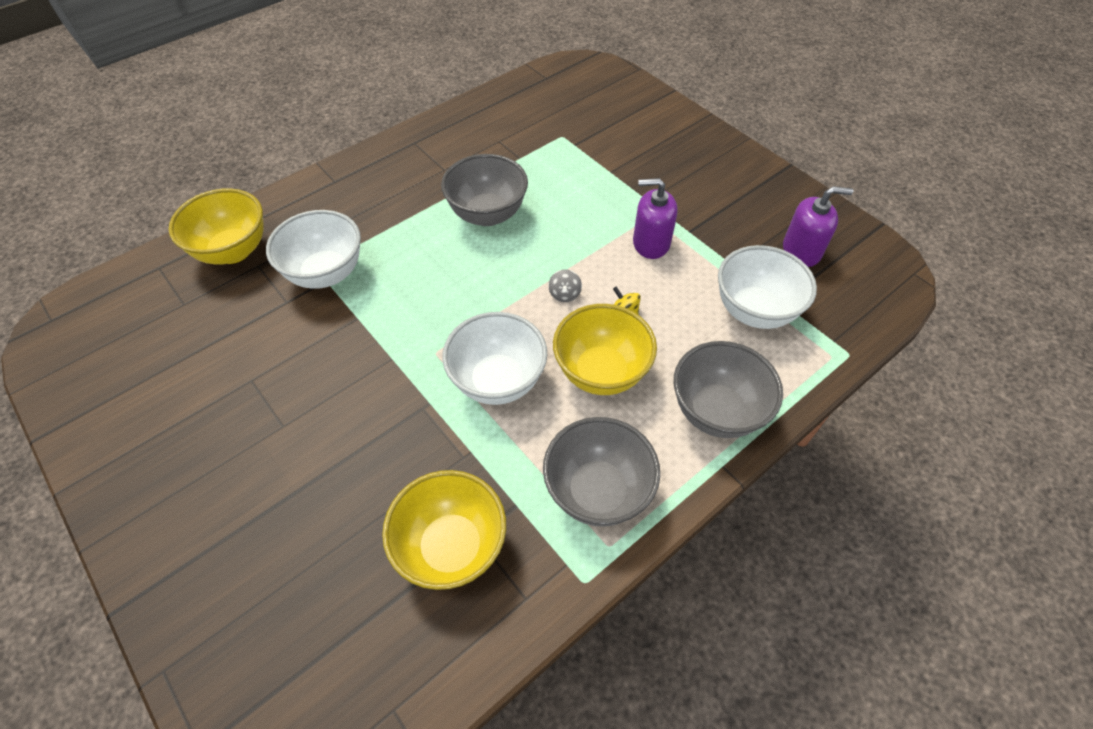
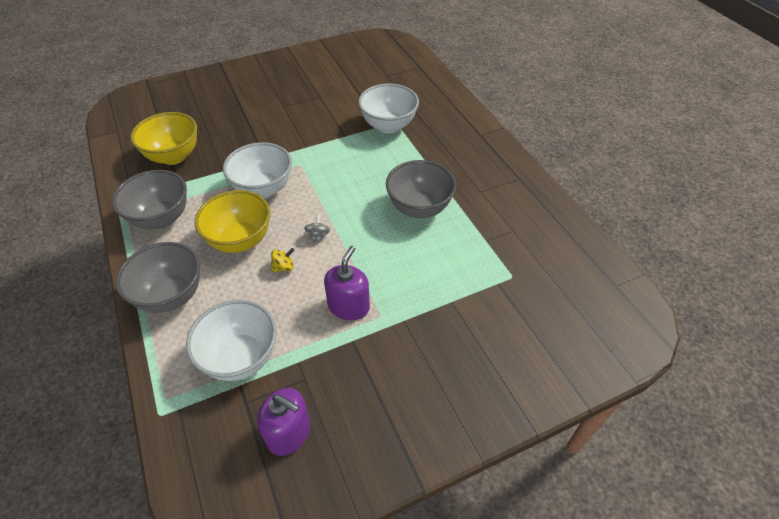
camera: 105 degrees right, 5 degrees down
yellow bowl [168,188,263,265] -> none
grey spinning top [548,269,582,302] -> grey spinning top turned 75 degrees clockwise [304,214,330,246]
purple soap dispenser [783,186,853,267] -> purple soap dispenser turned 75 degrees counterclockwise [257,388,311,456]

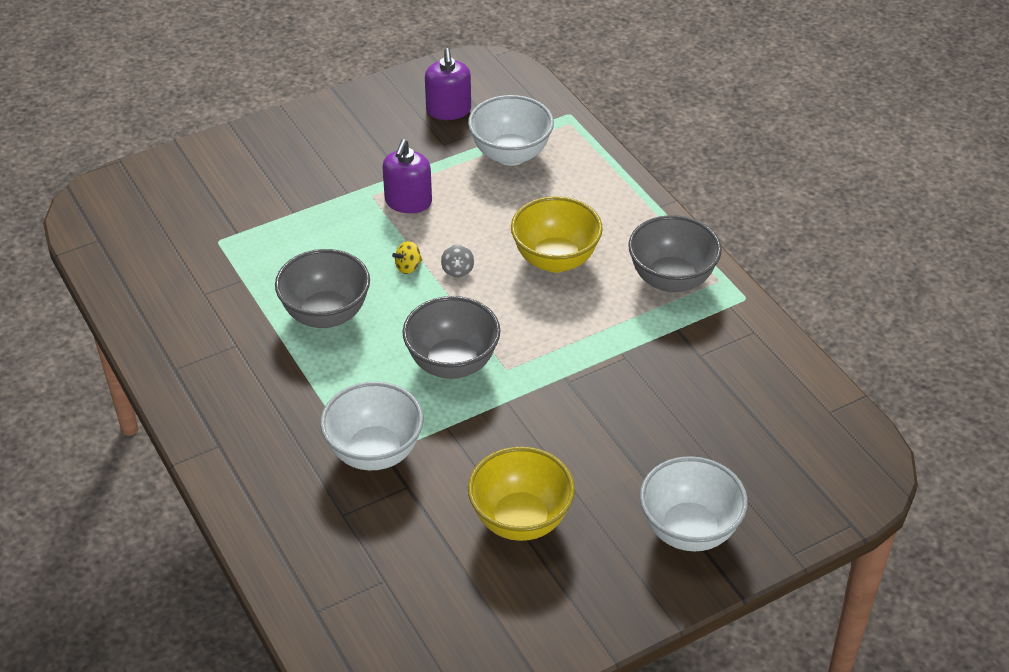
camera: 175 degrees right, 5 degrees down
grey bowl [116,242,200,313] -> grey bowl moved to [402,296,500,379]
yellow bowl [131,112,197,165] -> yellow bowl moved to [468,446,575,541]
white bowl [223,142,292,198] -> white bowl moved to [640,456,748,551]
purple soap dispenser [257,388,311,456] -> purple soap dispenser turned 120 degrees counterclockwise [425,48,471,120]
yellow spinning top [271,248,294,272] -> yellow spinning top moved to [392,241,422,274]

